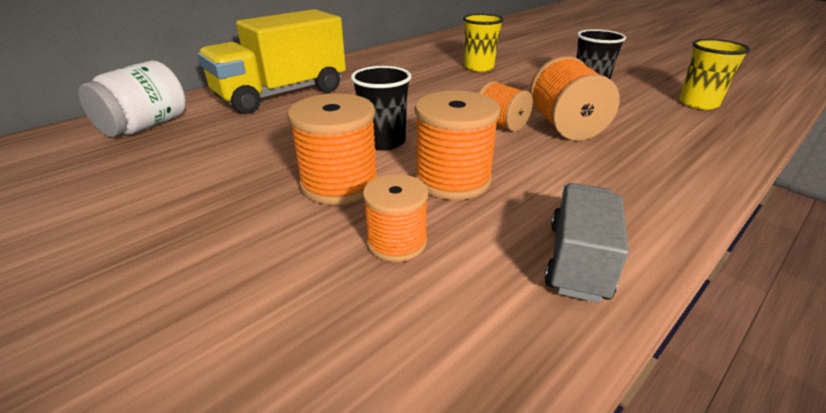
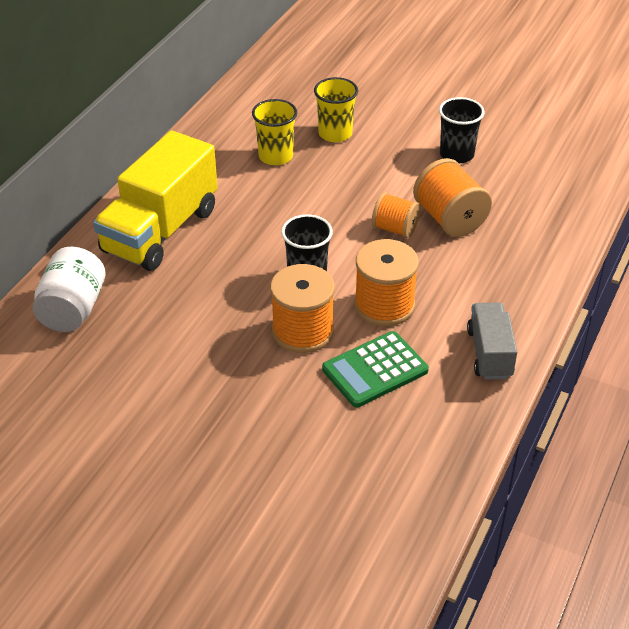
camera: 20 degrees left, 10 degrees up
orange spool [363,174,428,262] -> green calculator [322,331,429,408]
yellow cup [679,39,750,110] -> yellow cup moved to [252,99,297,165]

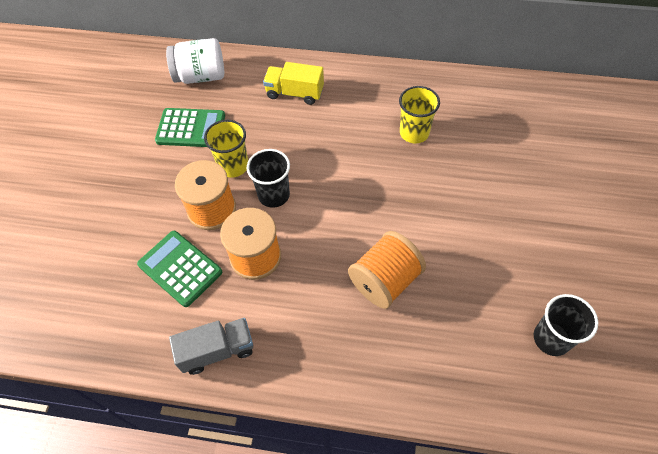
camera: 75 degrees right, 15 degrees up
yellow truck [93,130,218,271] -> yellow truck [263,62,324,105], size x0.55
yellow cup [314,77,358,142] -> yellow cup moved to [204,120,248,178]
orange spool [372,192,420,238] -> none
black cup [439,97,485,163] -> black cup moved to [534,294,598,356]
none -> green calculator [155,108,225,147]

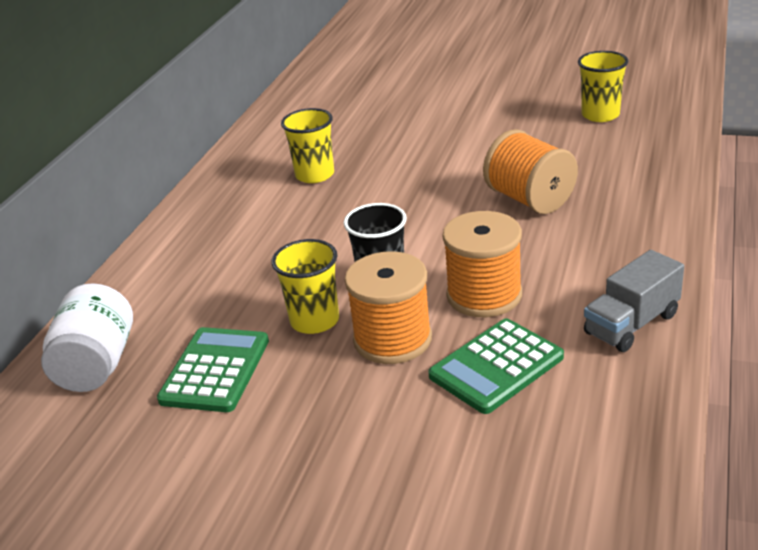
camera: 80 degrees left, 25 degrees down
grey truck [169,318,253,375] -> grey truck turned 120 degrees counterclockwise [584,250,684,352]
yellow truck [263,62,324,105] -> none
black cup [534,294,598,356] -> yellow cup [578,51,628,122]

